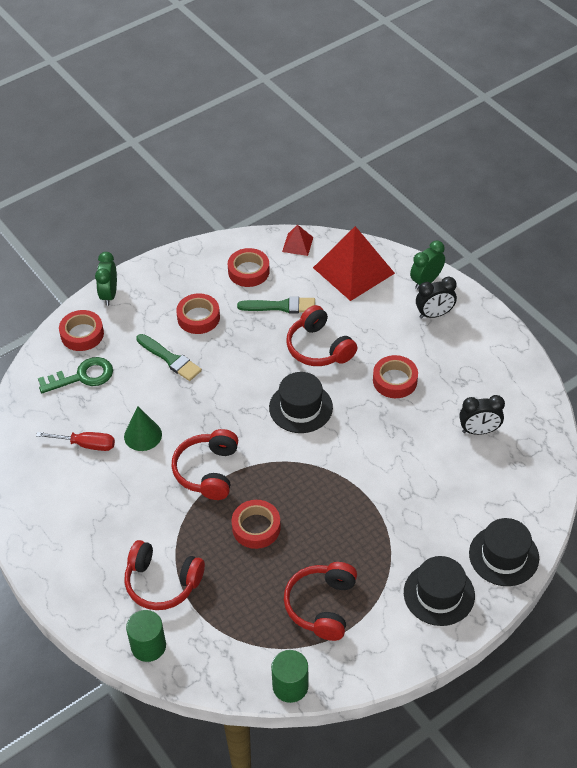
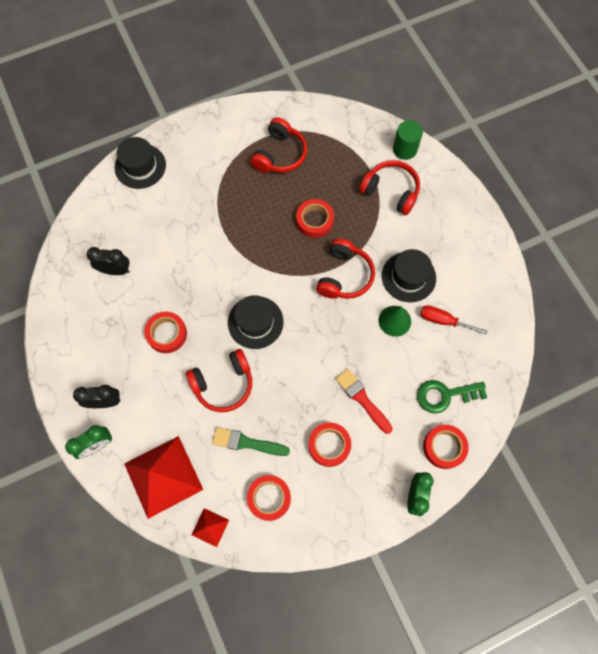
camera: 170 degrees left, 20 degrees up
green brush [136,334,202,381] -> red brush [336,369,393,434]
green cylinder [271,650,308,703] -> none
red headphones [286,305,357,366] -> red headphones turned 90 degrees clockwise [186,349,252,412]
black hat [404,556,475,626] -> black hat moved to [382,249,436,302]

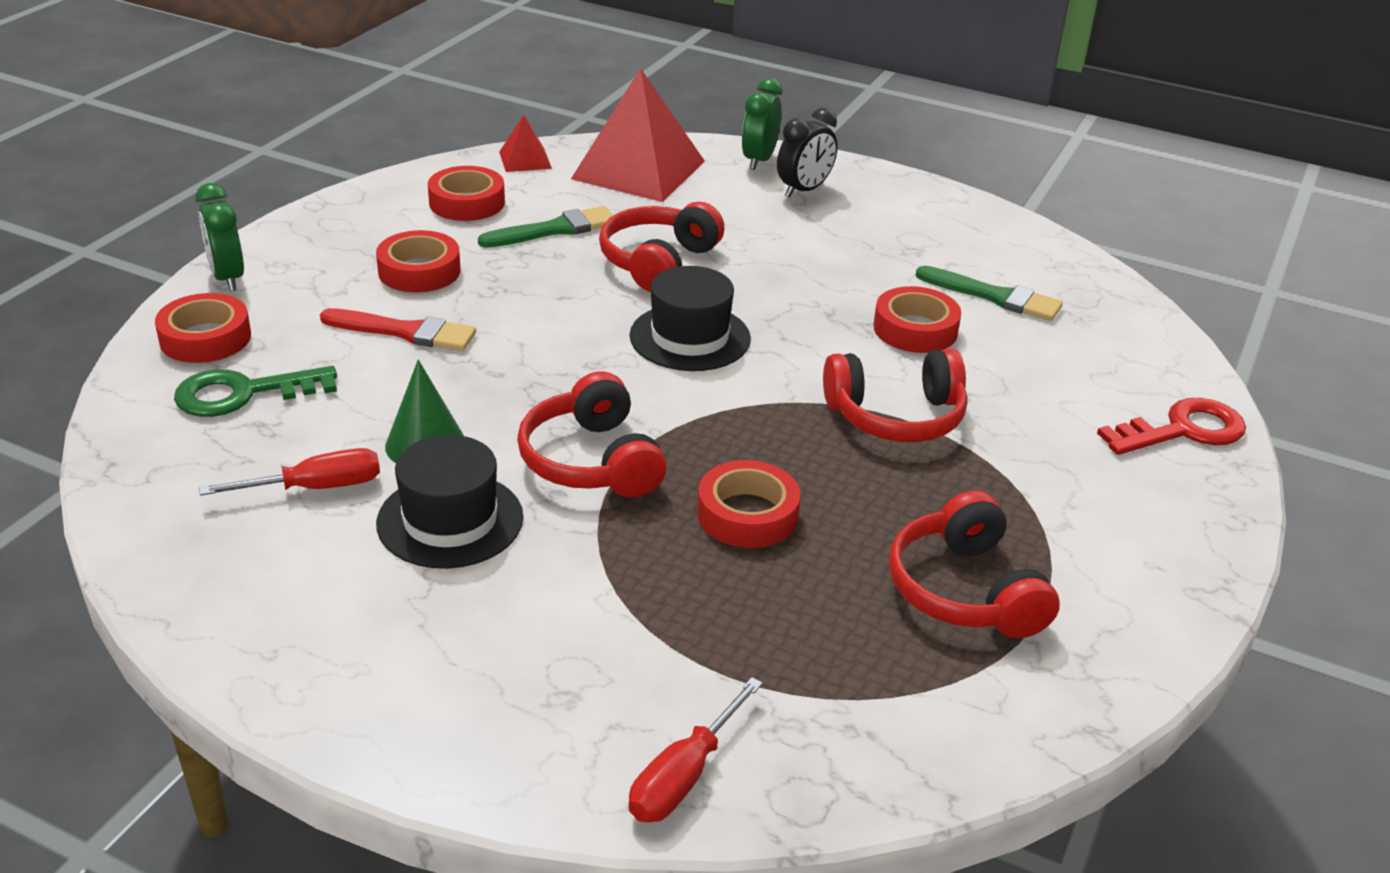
camera: 140 degrees right, 35 degrees down
black clock [87,247,130,275] -> green brush [916,266,1063,321]
black hat [114,137,166,189] -> red key [1097,398,1246,455]
red tape [144,312,187,353] -> red tape moved to [874,286,961,353]
red headphones [359,160,420,215] -> red headphones moved to [823,349,967,442]
green cylinder [393,120,423,160] -> red screwdriver [629,677,763,823]
green key [417,380,487,414] -> green key turned 150 degrees counterclockwise [174,366,337,417]

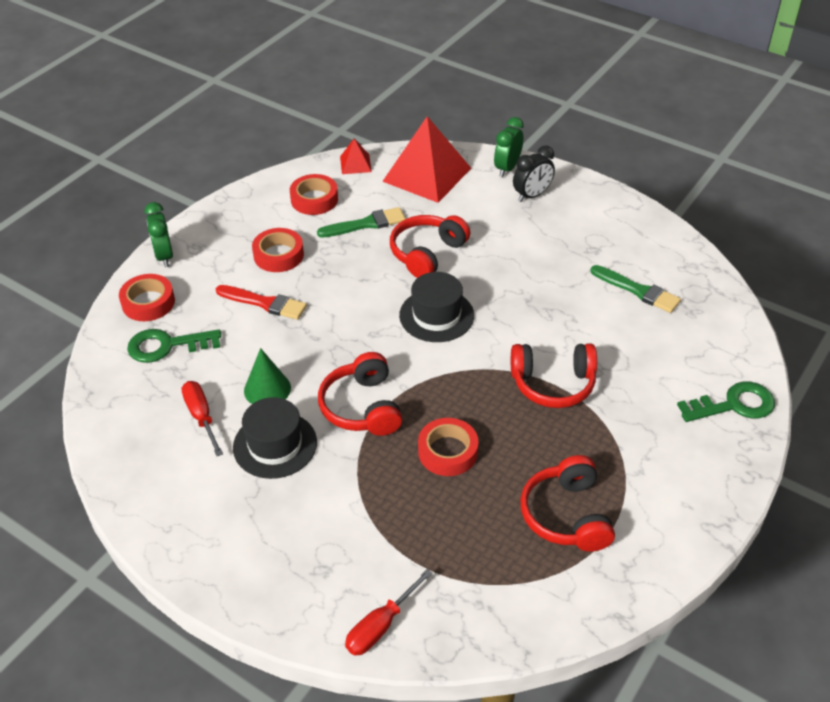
camera: 10 degrees right, 10 degrees up
red screwdriver [199,448,380,496] -> red screwdriver turned 105 degrees counterclockwise [181,381,223,456]
red tape [874,286,961,353] -> none
red key [1097,398,1246,455] -> green key [677,381,775,422]

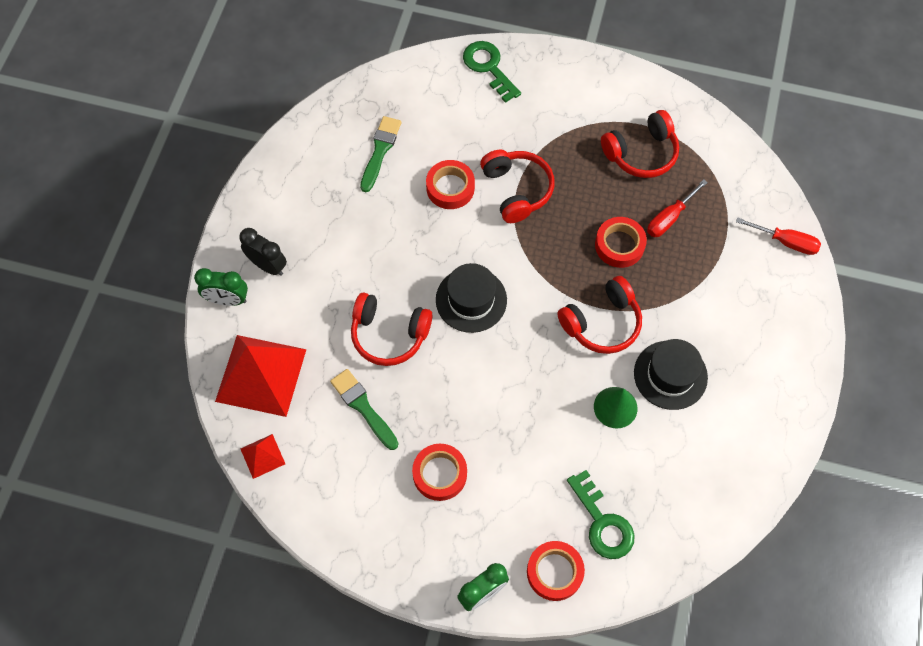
camera: 110 degrees left, 20 degrees up
red screwdriver [181,381,223,456] -> red screwdriver moved to [647,179,708,237]
red brush [216,285,307,320] -> none
red tape [290,174,338,215] -> red tape moved to [426,160,475,209]

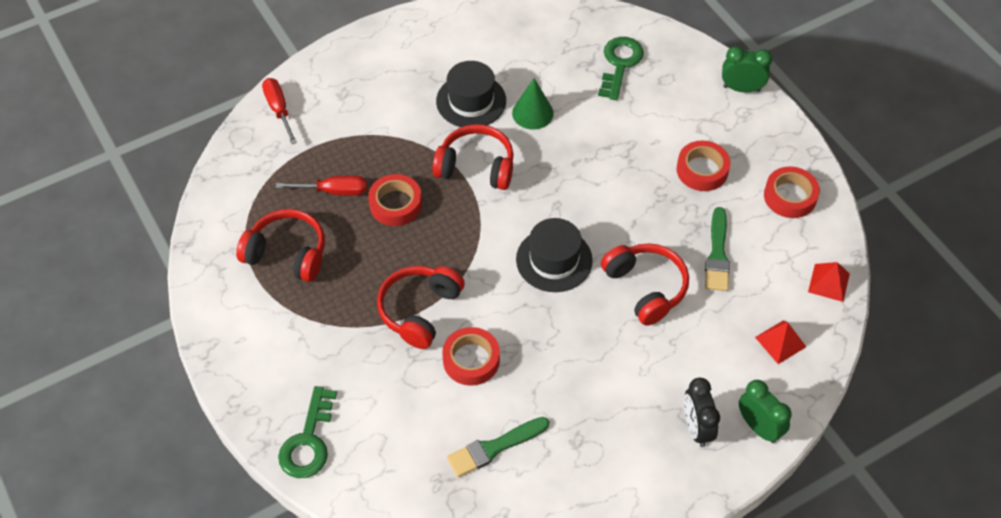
camera: 135 degrees left, 10 degrees down
red pyramid [215,335,307,417] -> red pyramid [755,321,806,364], size x0.46
red tape [527,541,585,601] -> red tape moved to [764,166,820,218]

